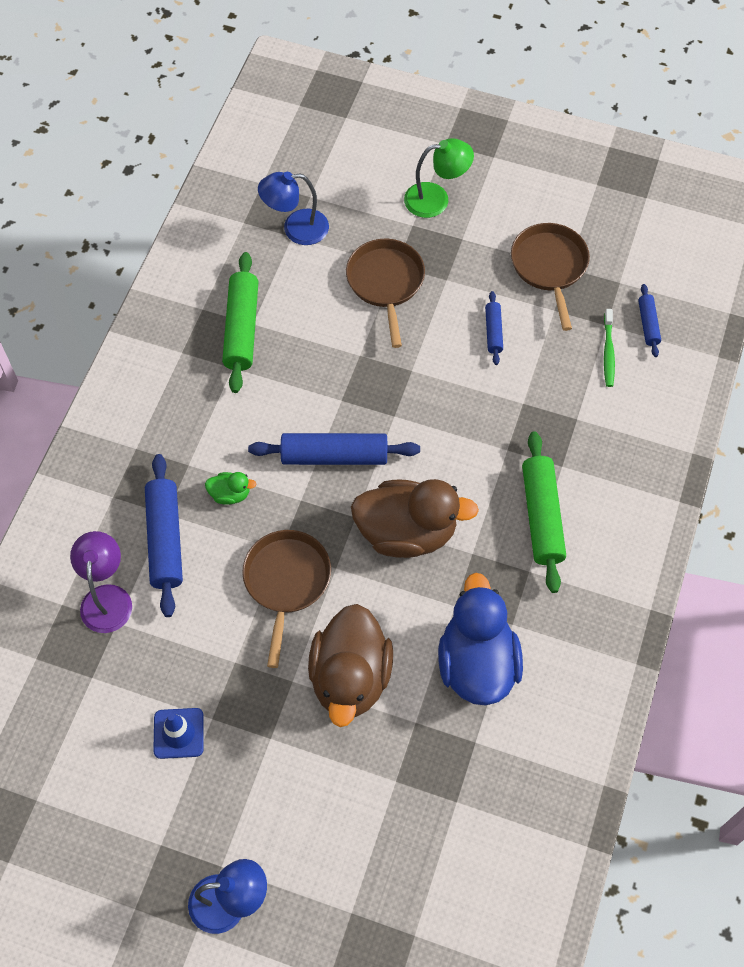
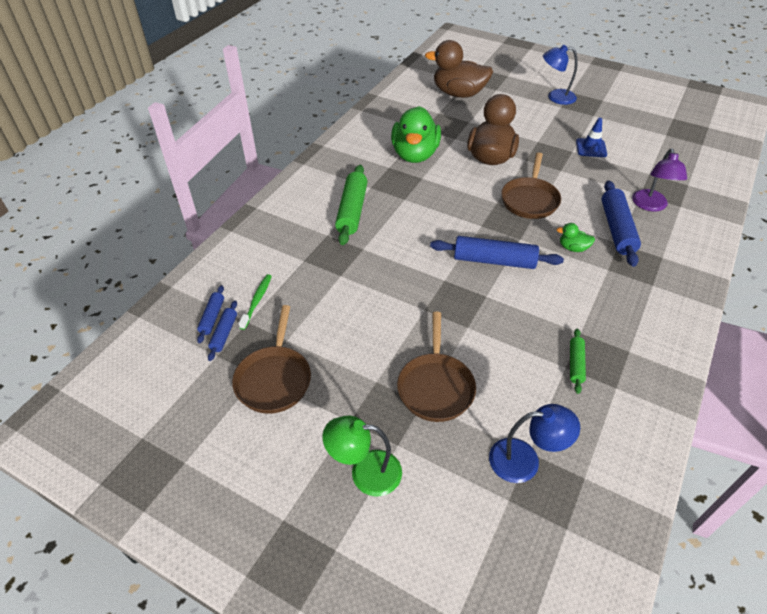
camera: 170 degrees left, 15 degrees down
green rolling pin [222,252,259,393] -> green rolling pin [570,329,586,394], size x0.52
brown duck [351,479,479,558] -> brown duck moved to [425,40,493,98]
blue duck [438,573,523,706] -> green duck [391,106,441,163]
blue rolling pin [485,291,503,365] -> blue rolling pin moved to [208,301,237,361]

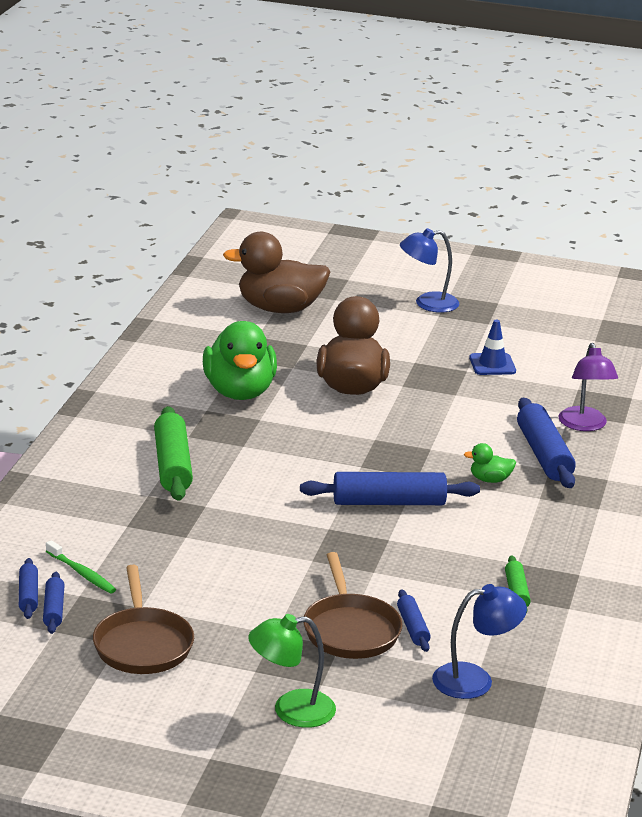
camera: 15 degrees left, 20 degrees down
green toothbrush [238,274,272,330] -> green toothbrush turned 135 degrees clockwise [46,540,116,594]
brown pan [501,152,561,219] -> none
none -> blue rolling pin [397,589,431,652]

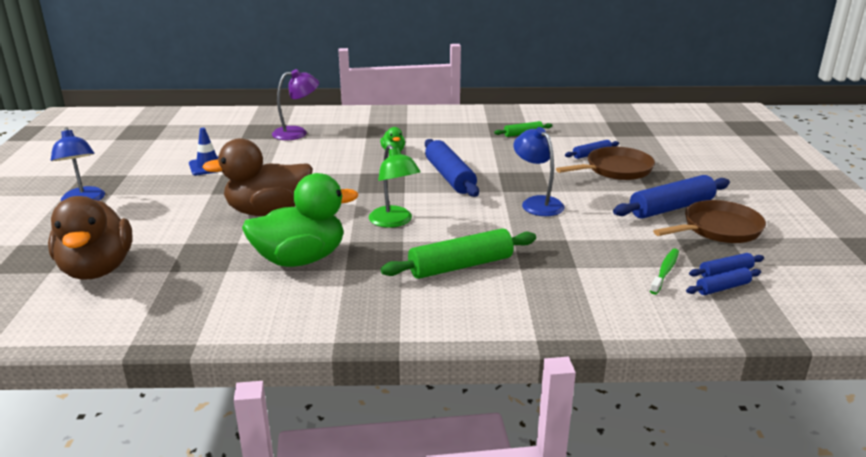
camera: 105 degrees left, 0 degrees up
green lamp [248,614,336,728] -> green lamp moved to [369,145,420,228]
blue lamp [432,584,527,699] -> blue lamp moved to [513,127,564,216]
blue rolling pin [517,398,576,488] -> blue rolling pin moved to [613,175,730,219]

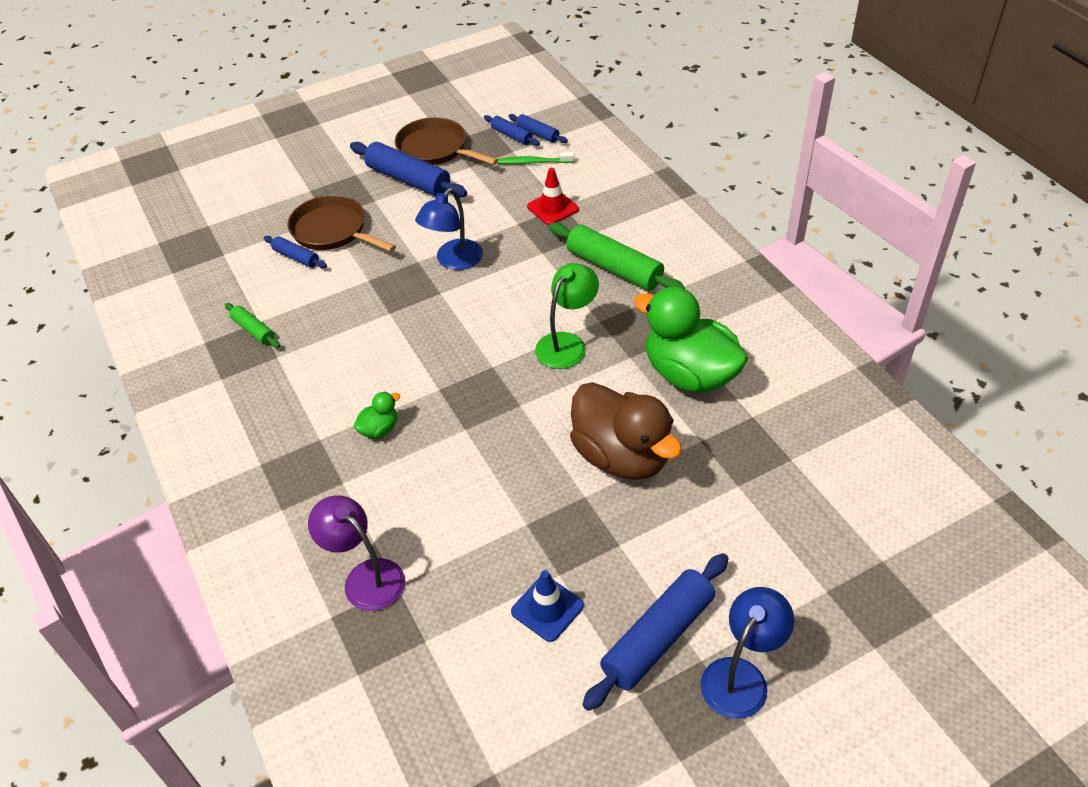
camera: 115 degrees left, 20 degrees up
brown duck [48,196,132,280] -> none
blue rolling pin [425,139,479,197] -> blue rolling pin moved to [582,553,729,711]
none -> red traffic cone [527,168,579,225]

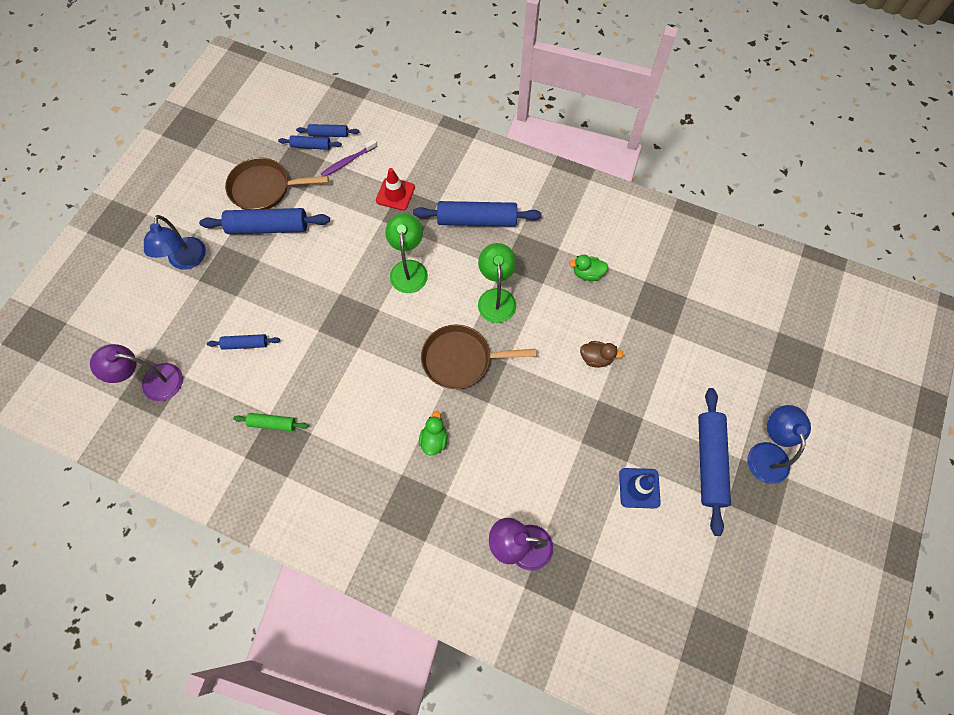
camera: 40 degrees left, 20 degrees up
brown pan [288,195,396,252] -> brown pan moved to [421,325,536,389]
blue lamp [415,188,483,270] -> blue lamp moved to [144,215,206,270]
green toothbrush [497,152,574,164] -> purple toothbrush [321,139,377,176]
green rolling pin [548,222,685,291] -> blue rolling pin [413,201,542,227]
brown duck [570,382,682,480] -> brown duck [580,341,623,368], size x0.43
green duck [634,287,748,393] -> green duck [569,255,608,281], size x0.43
none -> purple lamp [90,344,183,401]
none -> green lamp [385,213,428,293]

